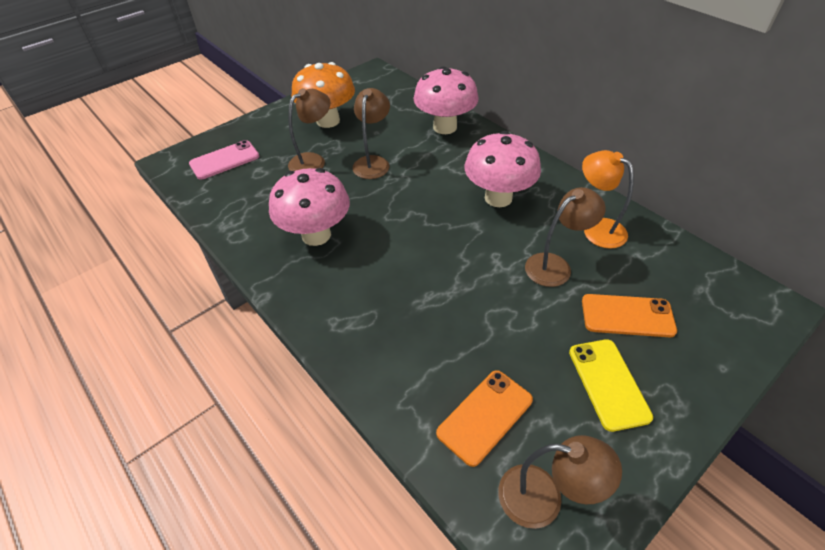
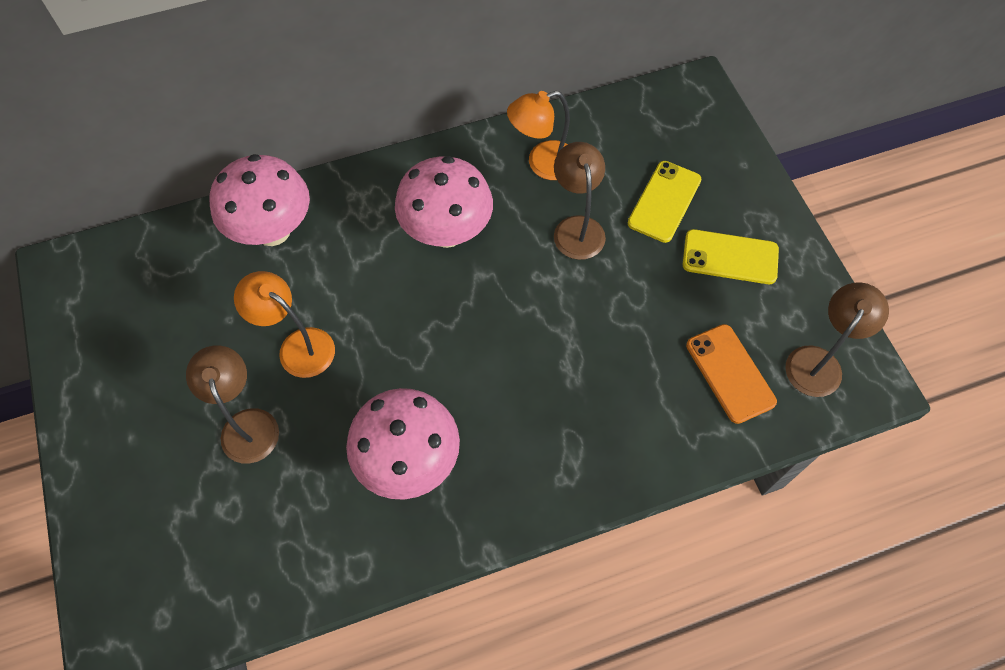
camera: 70 degrees left, 15 degrees up
pink phone [189,140,259,180] -> none
orange mushroom [292,62,355,128] -> none
brown lamp [352,88,390,179] -> orange lamp [234,271,335,378]
orange phone [582,294,677,337] -> yellow phone [628,161,701,243]

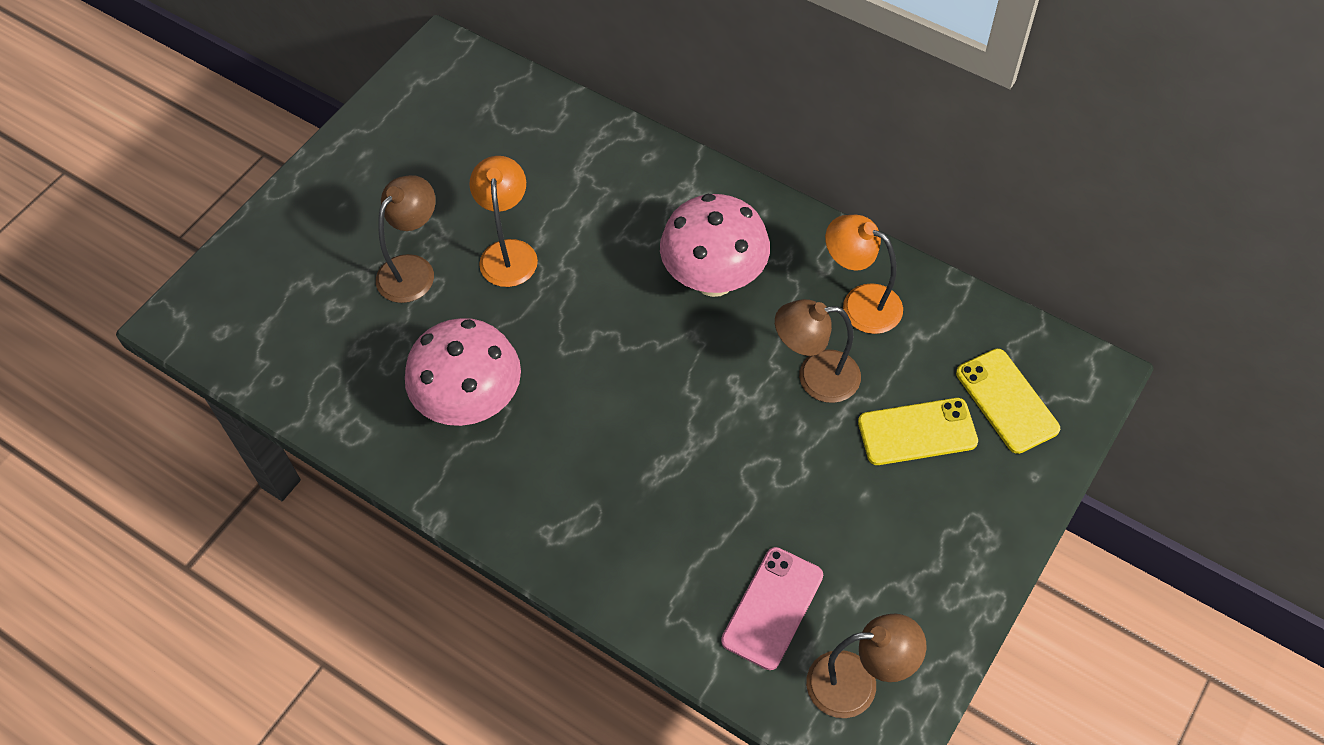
camera: 55 degrees right, 5 degrees down
pink mushroom [210,154,310,246] -> none
brown lamp [554,142,606,260] -> brown lamp turned 135 degrees counterclockwise [775,299,861,403]
yellow phone [683,229,779,284] -> yellow phone moved to [956,349,1060,454]
orange phone [686,324,777,424] -> pink phone [721,547,823,670]

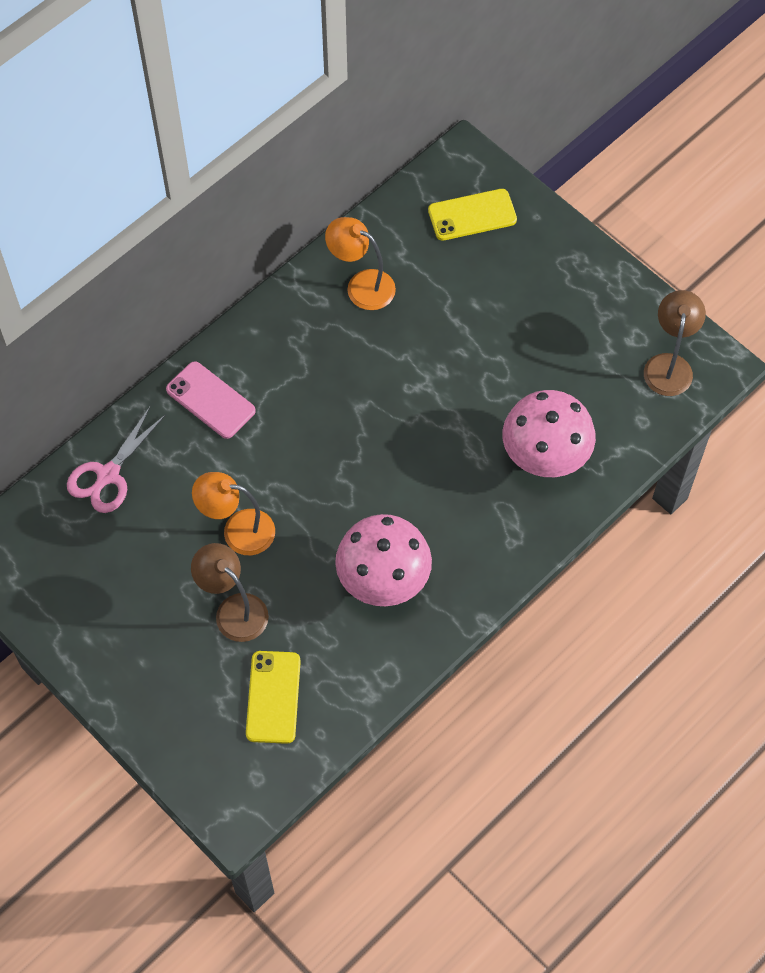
camera: 80 degrees left, 5 degrees up
pink mushroom [660,194,770,297] -> pink mushroom moved to [502,390,596,477]
pink phone [721,547,823,670] -> pink phone moved to [166,361,256,439]
brown lamp [775,299,861,403] -> none
orange lamp [825,215,903,334] -> orange lamp turned 75 degrees clockwise [325,217,396,310]
yellow phone [858,398,978,465] -> yellow phone moved to [246,651,301,744]
none -> pink scissors [67,405,166,513]

